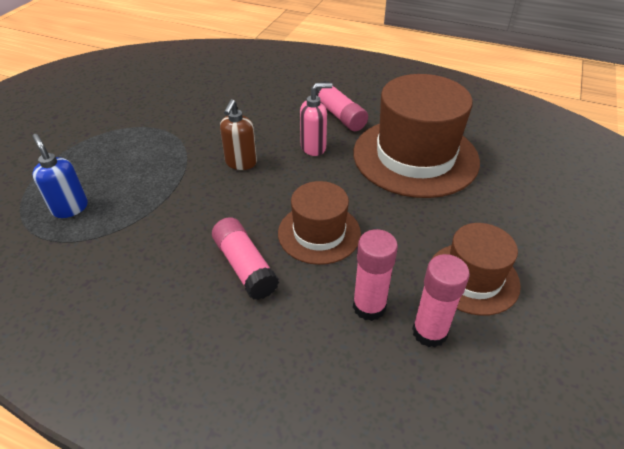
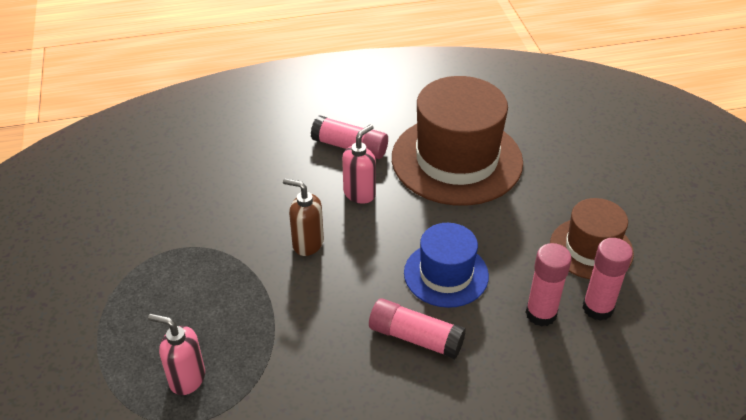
camera: 35 degrees left, 0 degrees up
blue soap dispenser [32,134,88,218] -> pink soap dispenser [148,314,205,395]
brown soap dispenser [220,99,257,170] -> brown soap dispenser turned 135 degrees clockwise [283,178,324,256]
brown hat [278,181,361,265] -> blue hat [404,223,489,308]

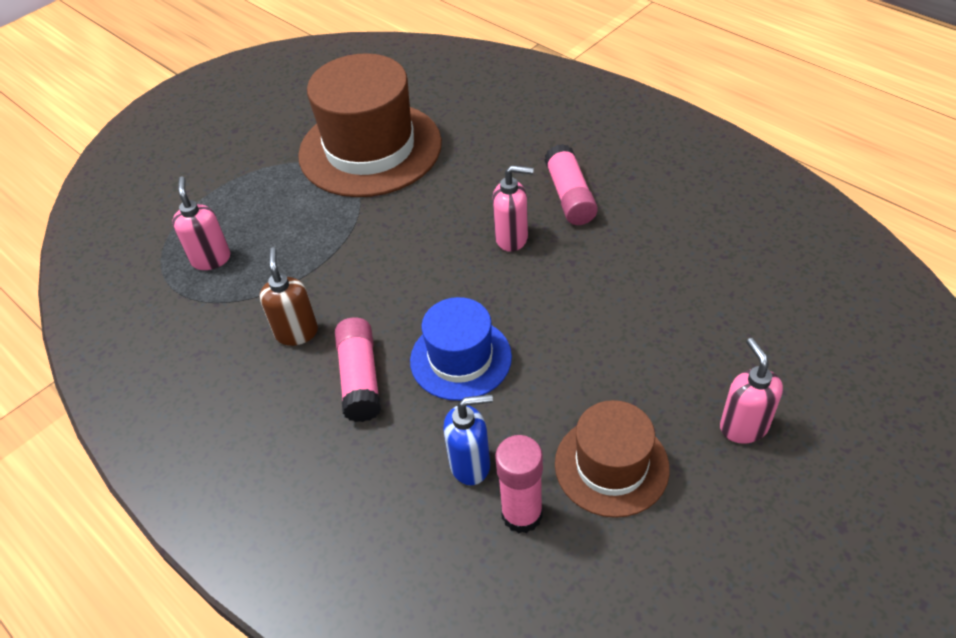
camera: 60 degrees right, 5 degrees up
brown soap dispenser [283,178,324,256] -> brown soap dispenser moved to [260,247,318,346]
brown hat [392,76,523,206] -> brown hat moved to [298,53,442,197]
pink glue stick [525,243,572,327] -> blue soap dispenser [443,394,493,485]
none -> pink soap dispenser [720,338,783,444]

